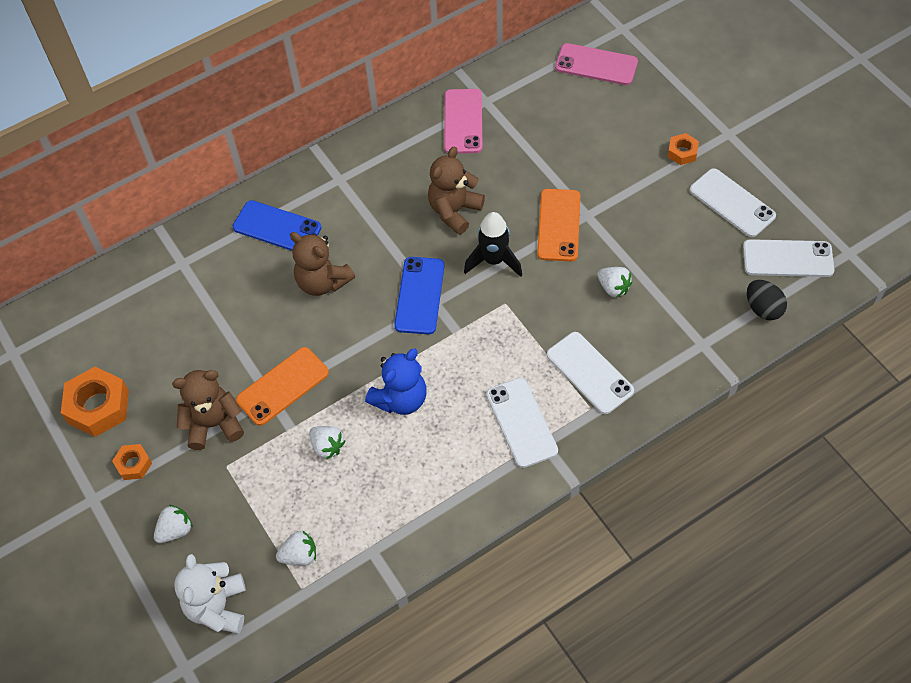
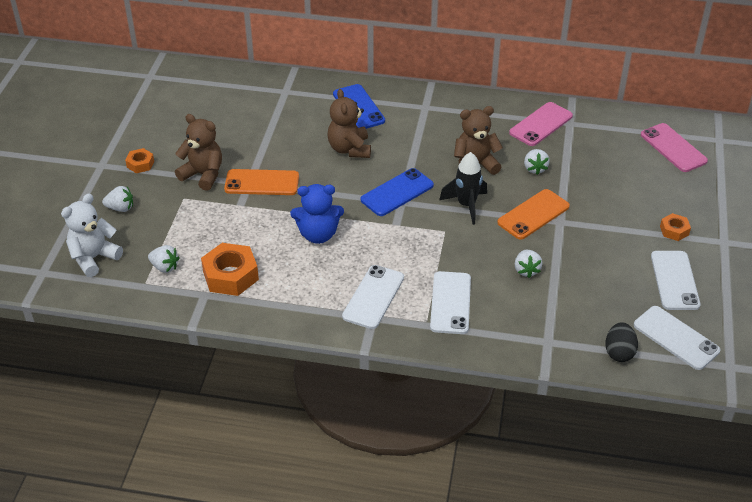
camera: 40 degrees right, 15 degrees down
orange nut [61,367,129,437] -> orange nut moved to [201,243,259,296]
white strawberry [309,426,345,460] -> white strawberry moved to [524,149,550,175]

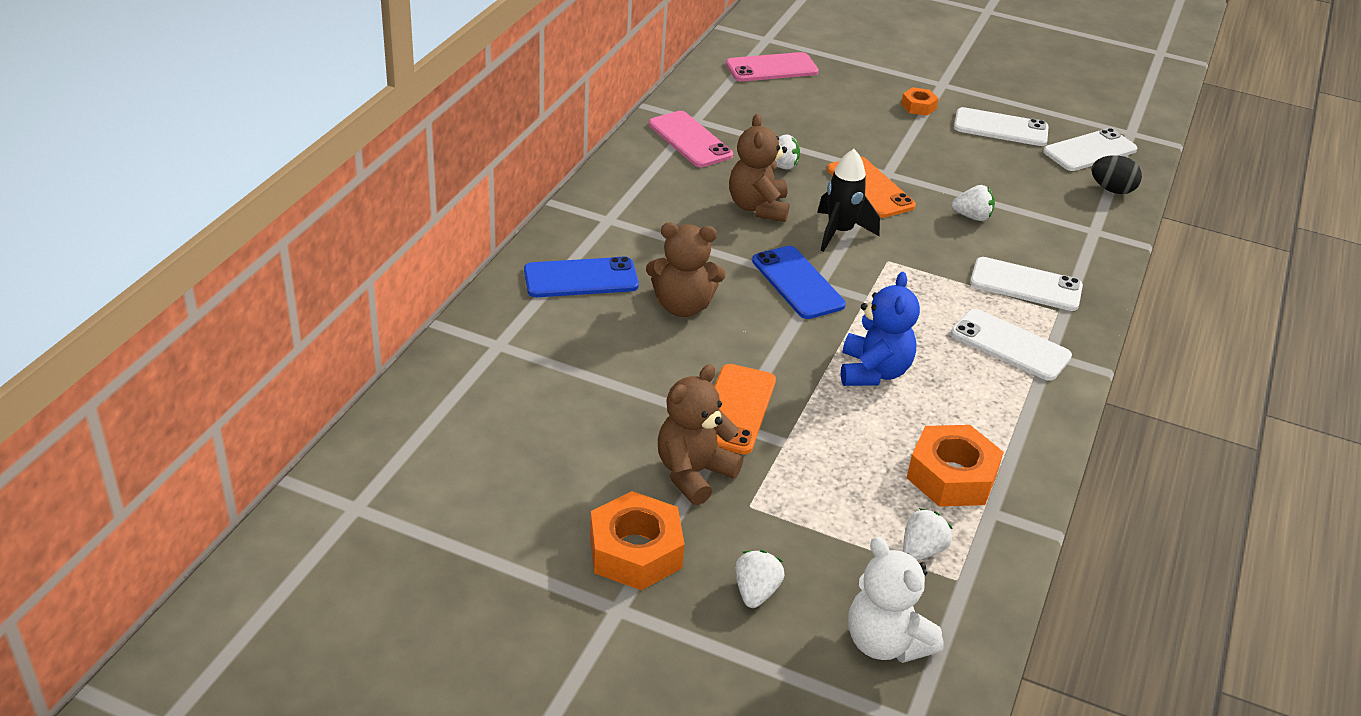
camera: 80 degrees left, 5 degrees down
orange nut [125,148,154,173] -> orange nut [590,491,685,590], size x1.87

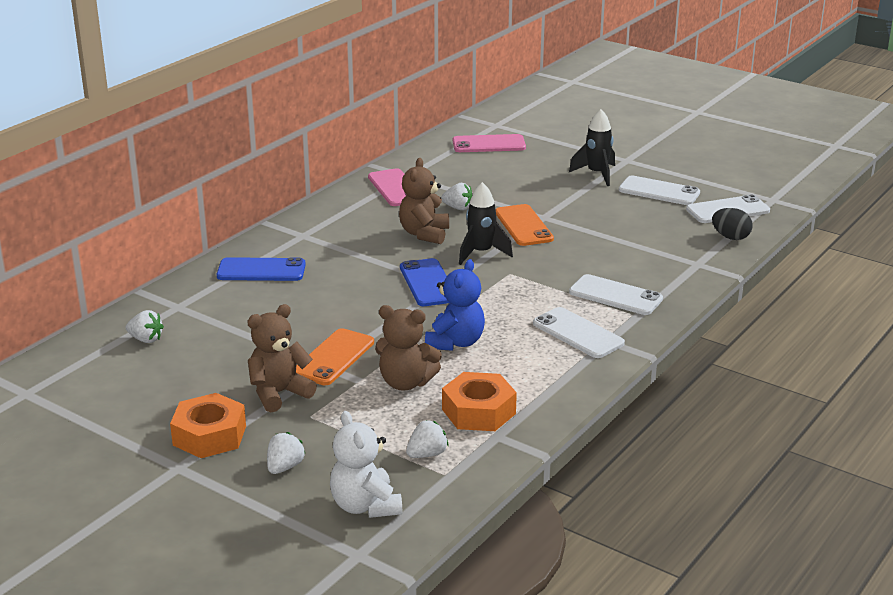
camera: 15 degrees right, 10 degrees down
brown teddy bear [646,223,725,317] -> brown teddy bear moved to [375,305,442,390]
orange nut [901,87,939,116] -> black rocket [569,109,615,186]
white strawberry [952,185,995,221] -> white strawberry moved to [126,310,164,343]

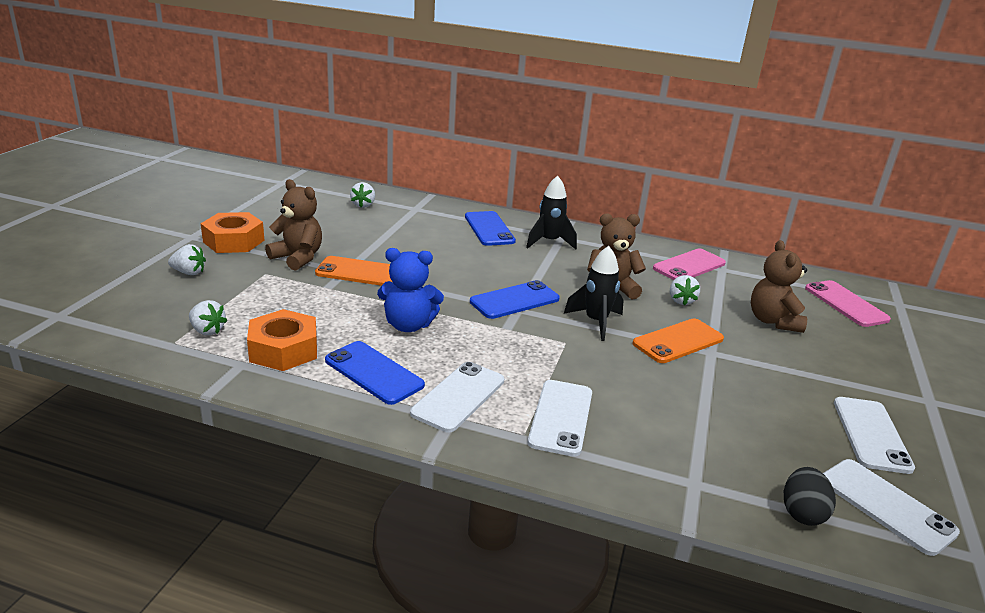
camera: 70 degrees right, 0 degrees up
white teddy bear [330,411,402,518] -> none
brown teddy bear [375,305,442,390] -> brown teddy bear moved to [751,240,807,333]
black rocket [569,109,615,186] -> black rocket moved to [526,176,577,249]
none -> blue phone [325,341,425,405]

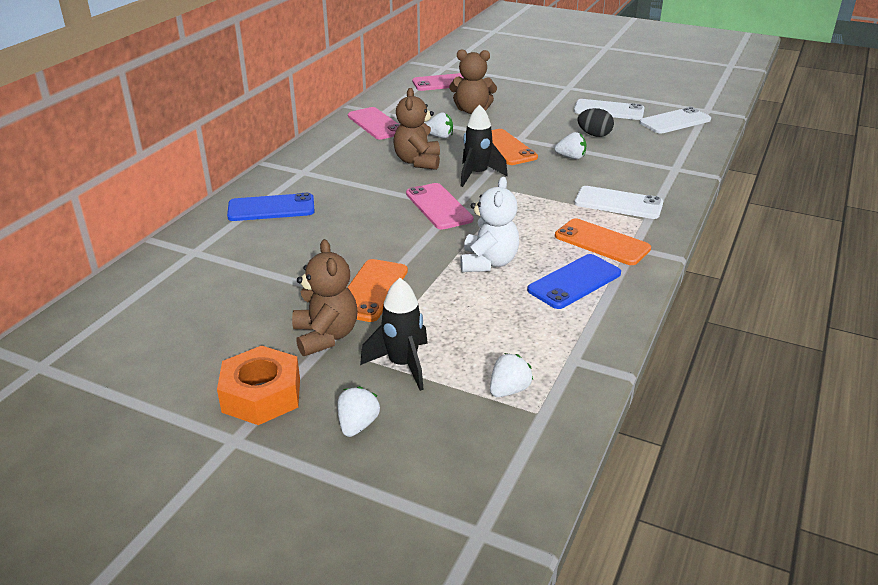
camera: 80 degrees left, 5 degrees up
orange nut [247,309,317,371] -> none
brown teddy bear [265,179,322,271] -> brown teddy bear turned 120 degrees clockwise [292,239,358,356]
white strawberry [350,182,375,208] -> white strawberry moved to [555,132,587,159]
blue teddy bear [377,248,444,332] -> white teddy bear [460,176,519,272]
white phone [410,362,504,432] -> orange phone [555,218,651,265]
blue phone [470,280,560,319] -> pink phone [406,183,473,230]
black rocket [526,176,577,249] -> black rocket moved to [360,278,428,391]
black egg [784,467,836,526] -> black egg moved to [577,108,614,137]

